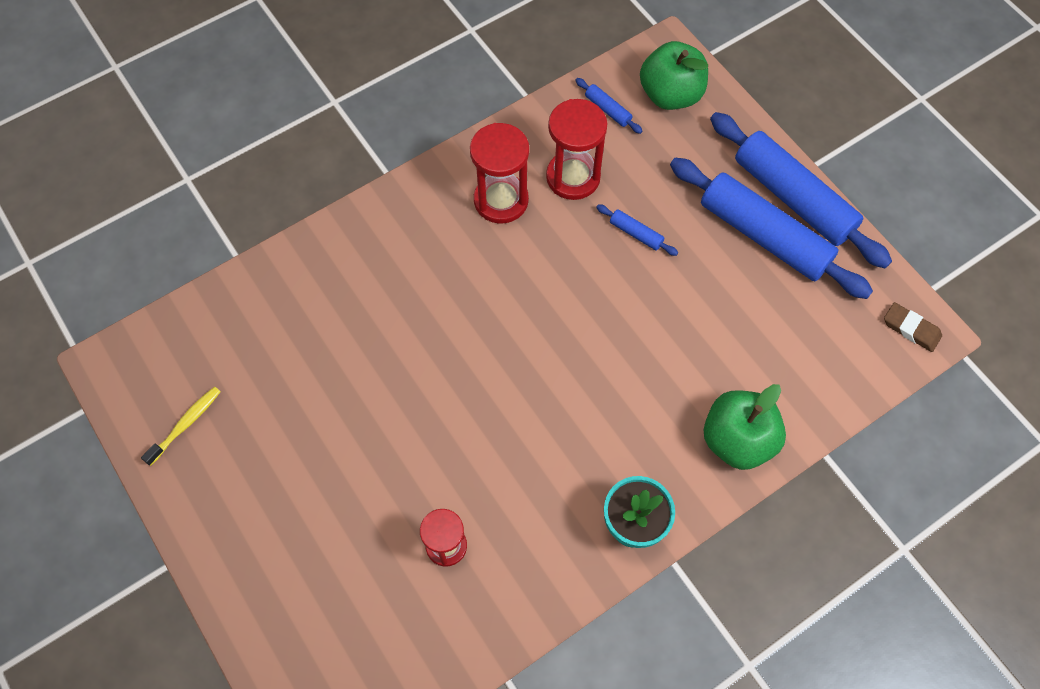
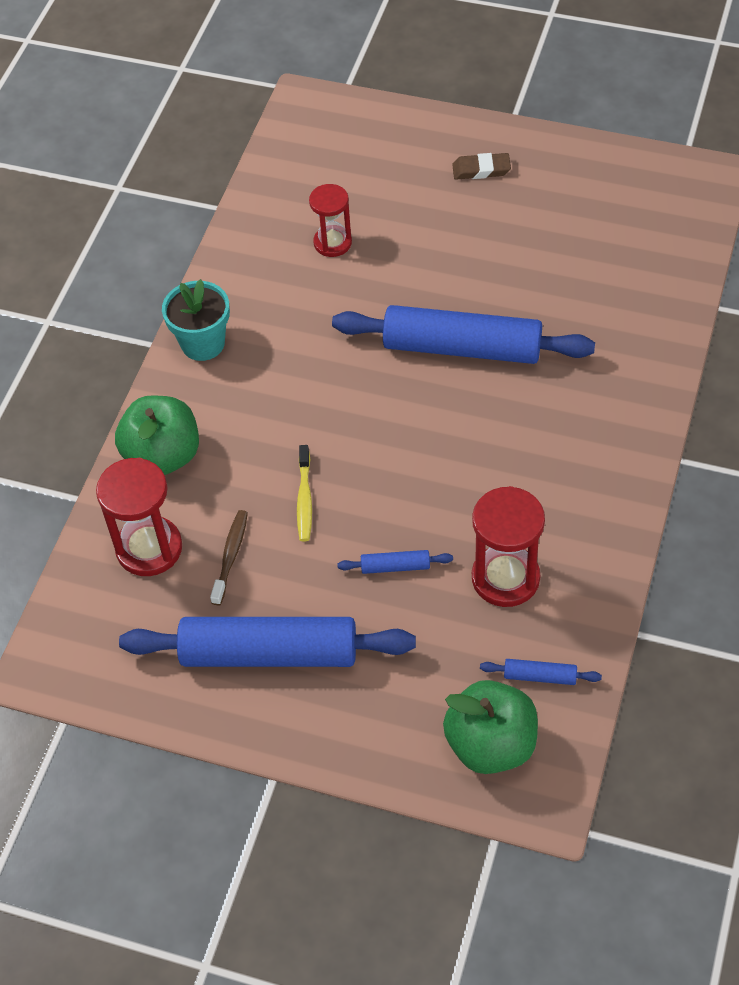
camera: 145 degrees right, 10 degrees down
yellow toothbrush [141,387,221,466] -> yellow toothbrush moved to [297,445,312,542]
red hourglass [470,123,529,224] -> red hourglass moved to [96,458,182,576]
blue rolling pin [710,112,892,268] -> blue rolling pin moved to [332,305,595,364]
brown eraser [884,302,942,352] -> brown eraser moved to [452,153,511,180]
none -> brown toothbrush [210,510,248,605]

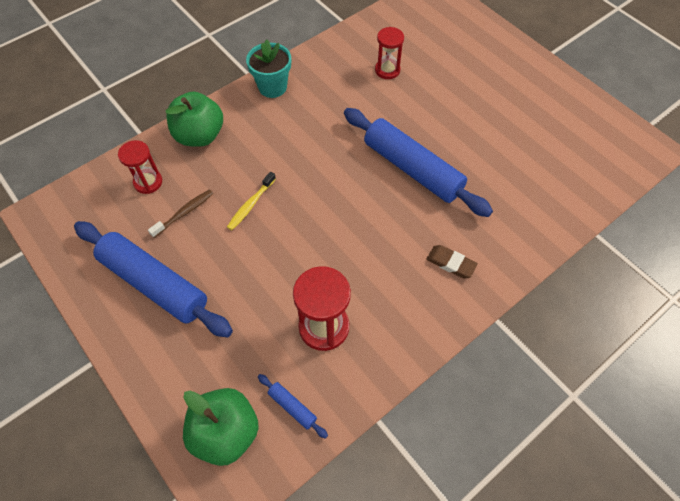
camera: 30 degrees right, 5 degrees up
red hourglass [96,458,182,576] -> red hourglass [118,140,162,194], size x0.65
blue rolling pin [337,550,453,574] -> none
brown eraser [452,153,511,180] -> brown eraser moved to [426,245,478,278]

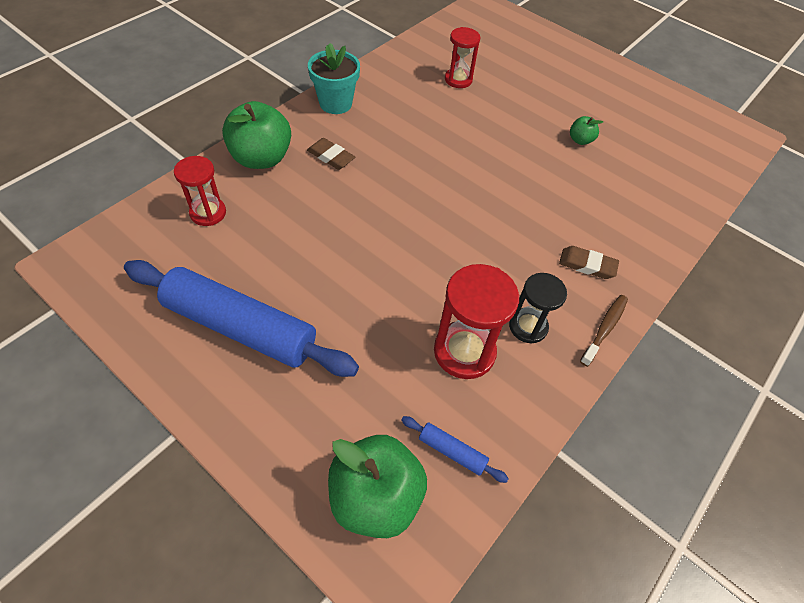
camera: 15 degrees left, 5 degrees down
brown toothbrush [148,189,213,238] -> brown toothbrush moved to [580,295,628,367]
yellow toothbrush [227,172,276,230] -> none
blue rolling pin [344,108,493,217] -> none
none -> brown eraser [307,138,355,170]
none -> black hourglass [509,273,567,344]
none -> green apple [570,116,603,145]

